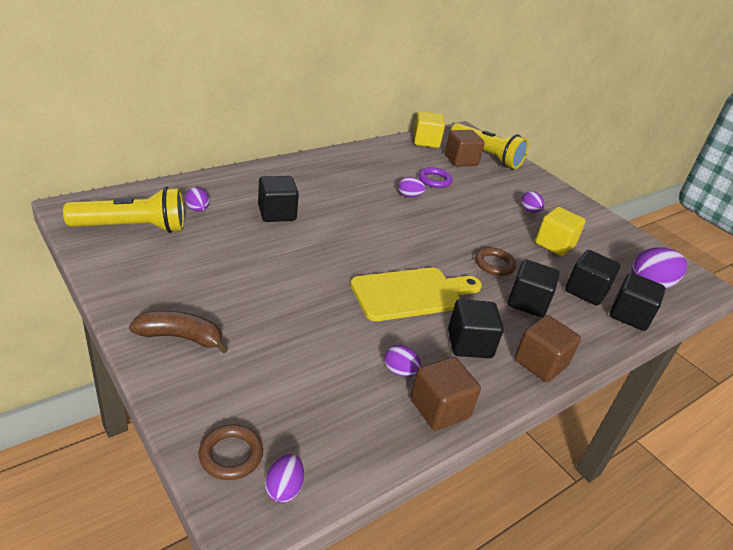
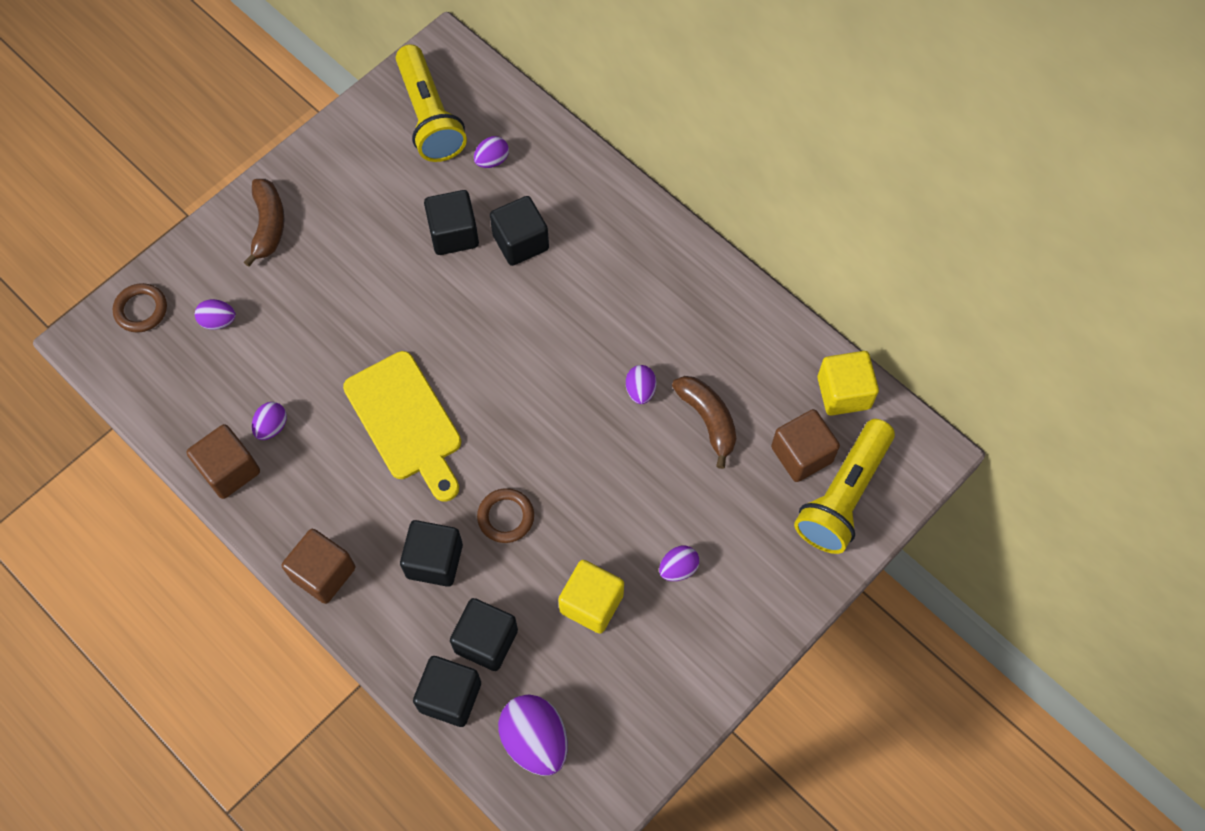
camera: 85 degrees right, 30 degrees up
purple egg [265,454,304,503] -> purple egg moved to [195,299,236,330]
purple ring [419,167,453,188] -> brown banana [672,376,736,469]
black cube [448,299,504,358] -> black cube moved to [424,190,479,255]

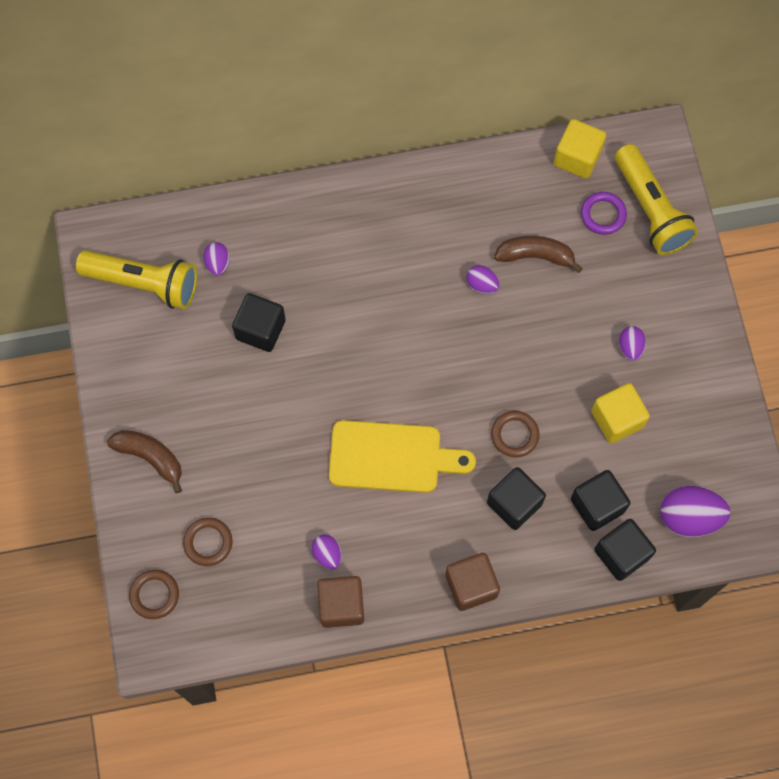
camera: 55 degrees left, 5 degrees up
purple egg [195,299,236,330] -> brown ring [183,518,233,566]
black cube [490,196,549,266] -> none
brown cube [771,409,840,482] -> purple ring [581,192,627,235]

